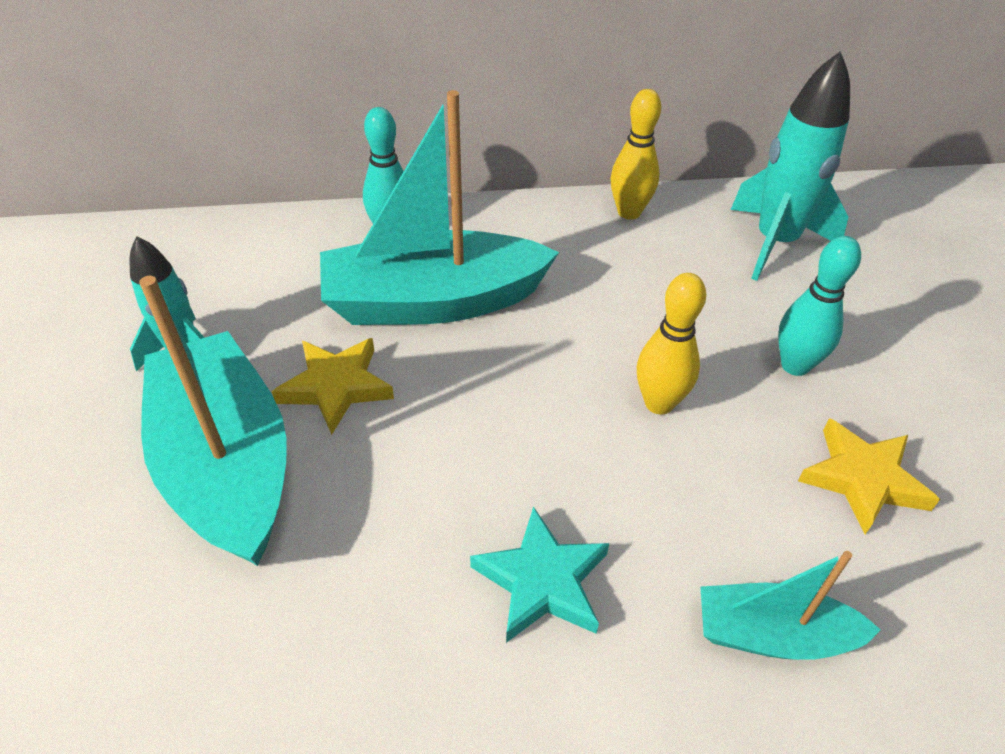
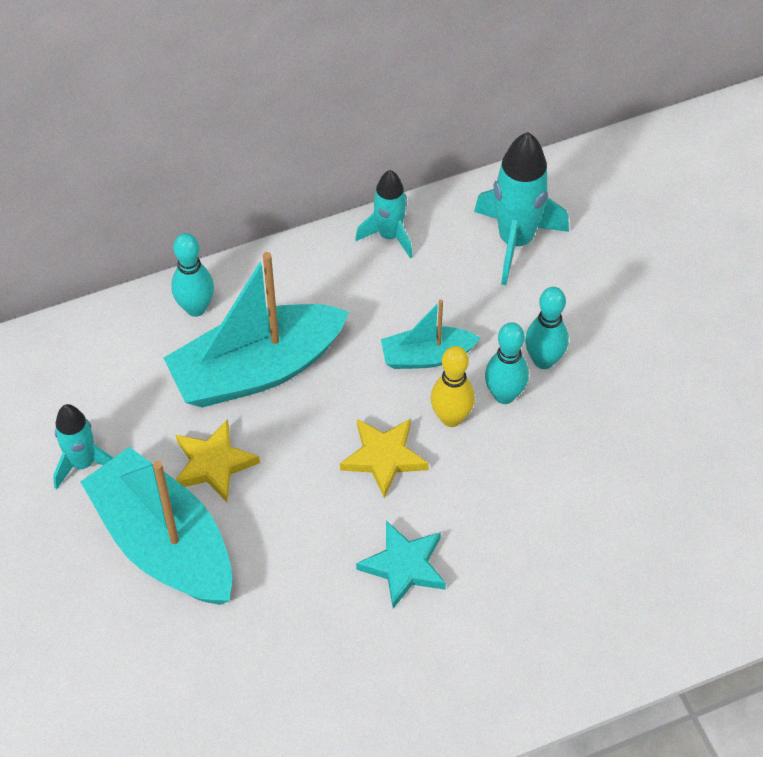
camera: 15 degrees left, 10 degrees up
yellow bowling pin [611,89,661,220] -> turquoise rocket [355,170,413,258]
turquoise boat [700,551,881,660] -> turquoise boat moved to [381,299,480,369]
yellow star [798,418,940,535] -> yellow star moved to [340,419,429,498]
none -> turquoise bowling pin [485,322,529,404]

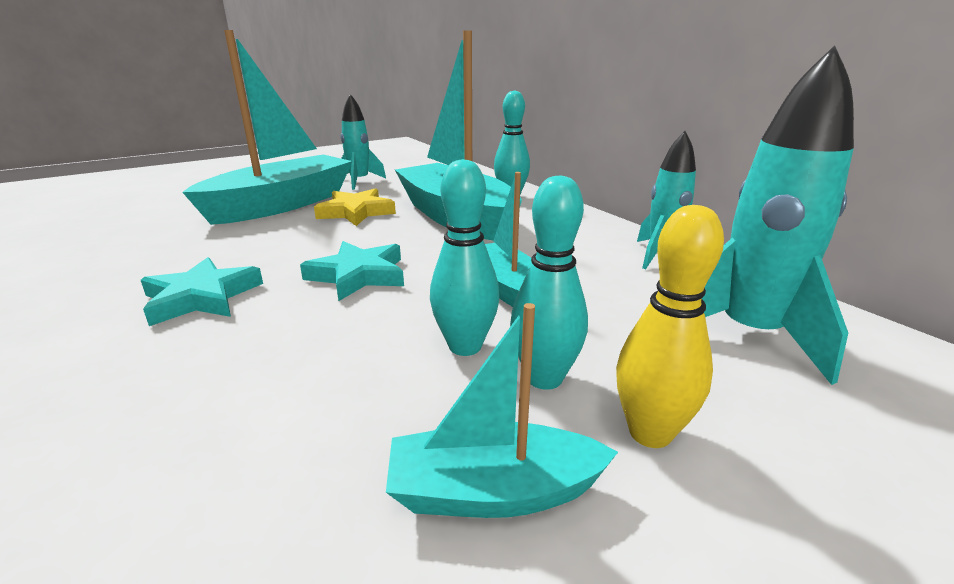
camera: 80 degrees right, 30 degrees down
yellow star [340,419,429,498] -> turquoise star [300,241,404,301]
yellow bowling pin [431,346,475,427] -> yellow bowling pin moved to [616,205,724,448]
none -> turquoise boat [386,303,618,518]

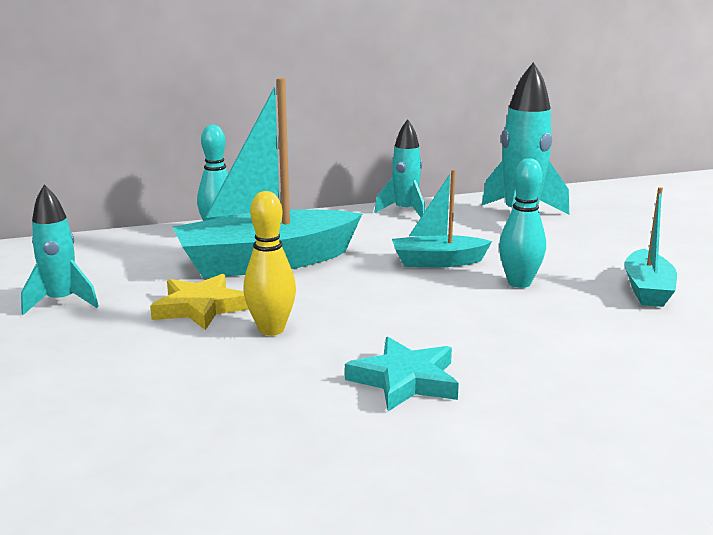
camera: 75 degrees left, 5 degrees down
turquoise boat [182,30,352,225] -> none
turquoise star [300,241,404,301] -> none
turquoise bowling pin [510,175,588,390] -> none
yellow bowling pin [616,205,724,448] -> yellow bowling pin moved to [243,191,296,336]

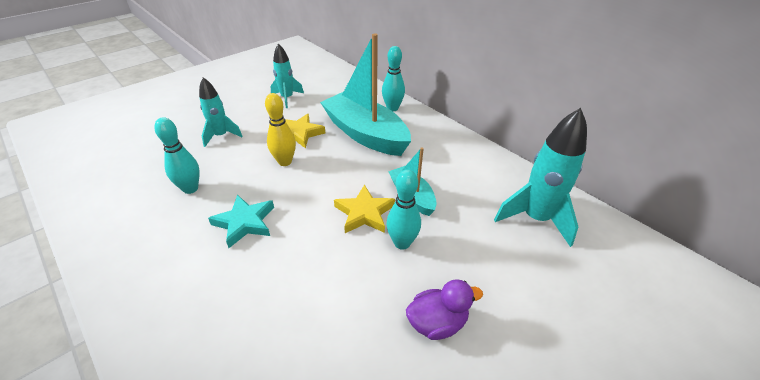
camera: 65 degrees right, 20 degrees up
turquoise rocket [374,119,425,217] -> turquoise rocket moved to [199,77,243,147]
turquoise boat [625,187,677,307] -> purple duck [406,279,483,340]
none -> turquoise bowling pin [154,117,200,194]
none -> yellow star [334,185,395,233]

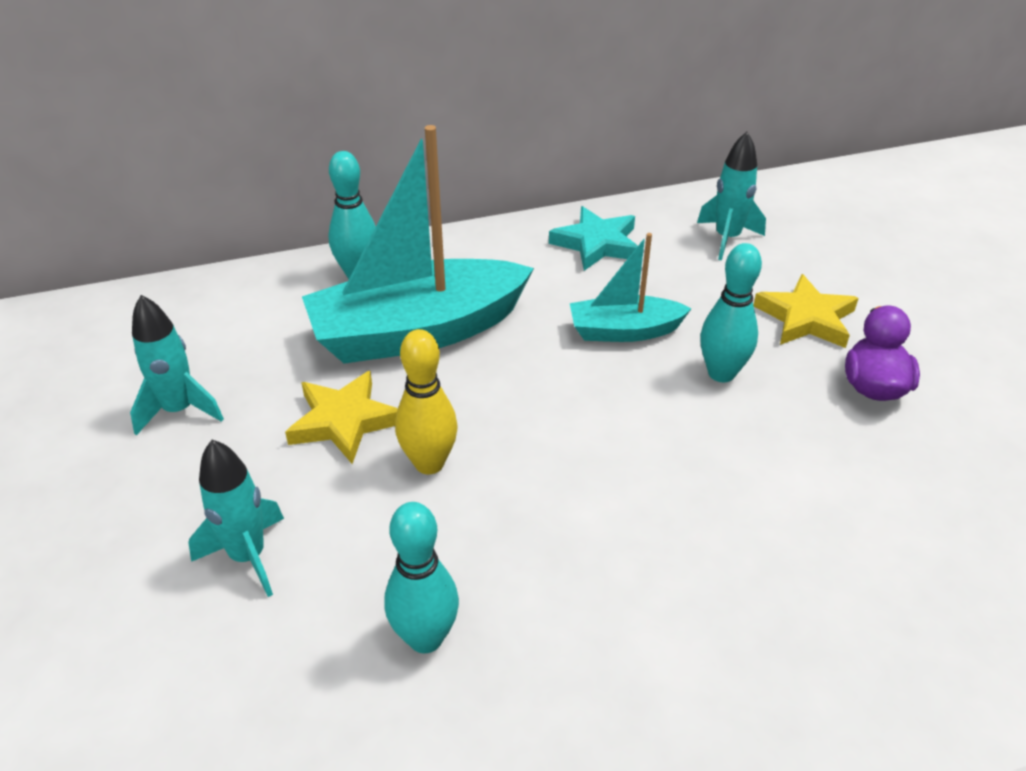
camera: 65 degrees left, 0 degrees up
turquoise star [208,195,274,248] -> turquoise star moved to [549,206,638,271]
yellow star [334,185,395,233] -> yellow star moved to [753,274,858,348]
turquoise rocket [494,108,587,247] -> turquoise rocket [697,132,766,260], size x0.63

